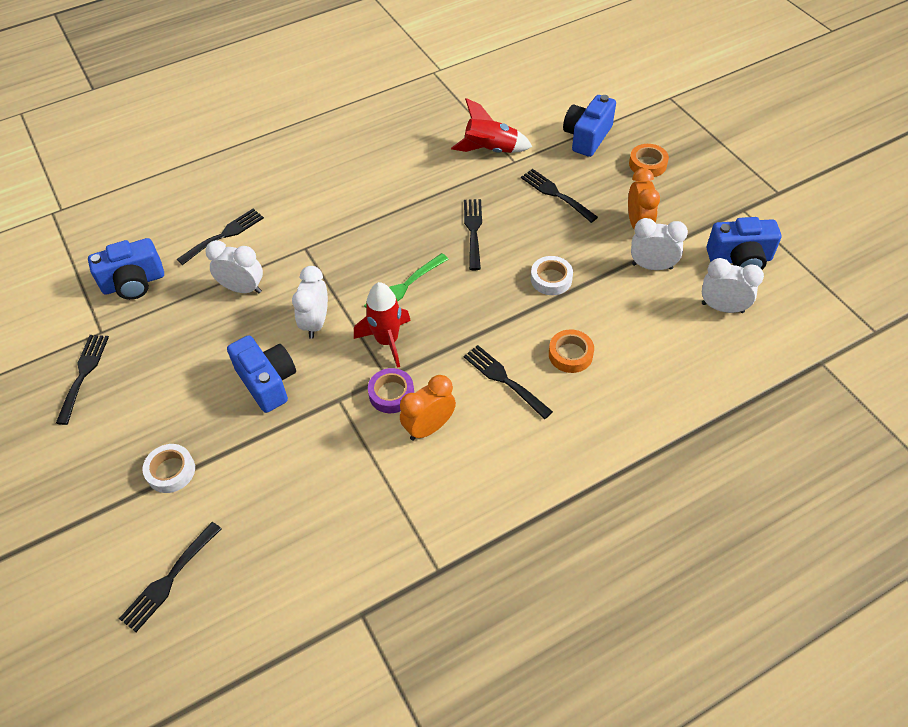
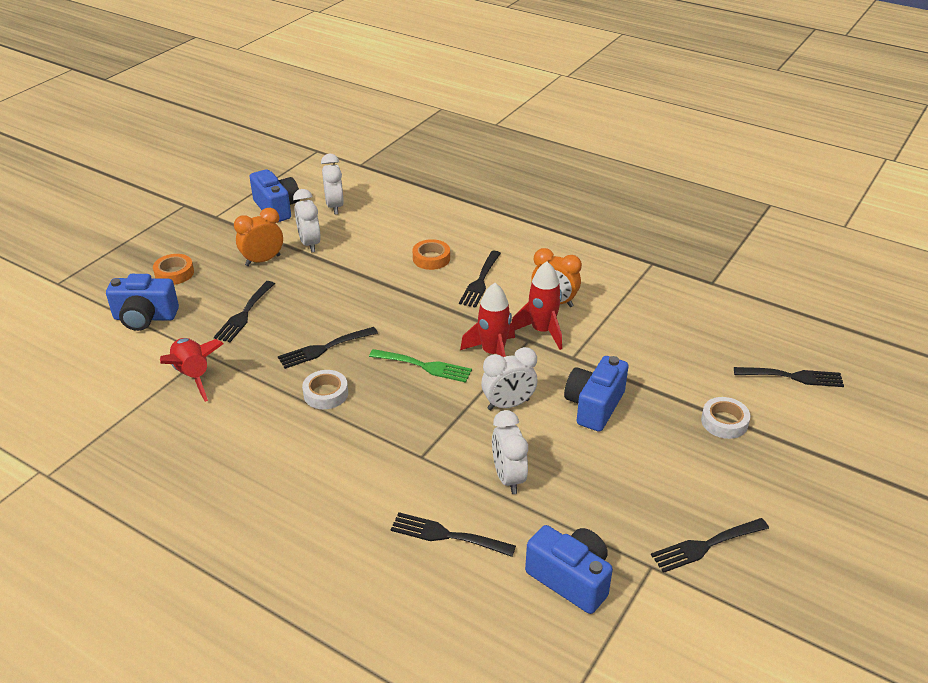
camera: 120 degrees left, 15 degrees down
purple tape [368,368,414,413] -> red rocket [511,261,562,350]
white tape [531,256,573,295] -> white tape moved to [302,370,348,409]

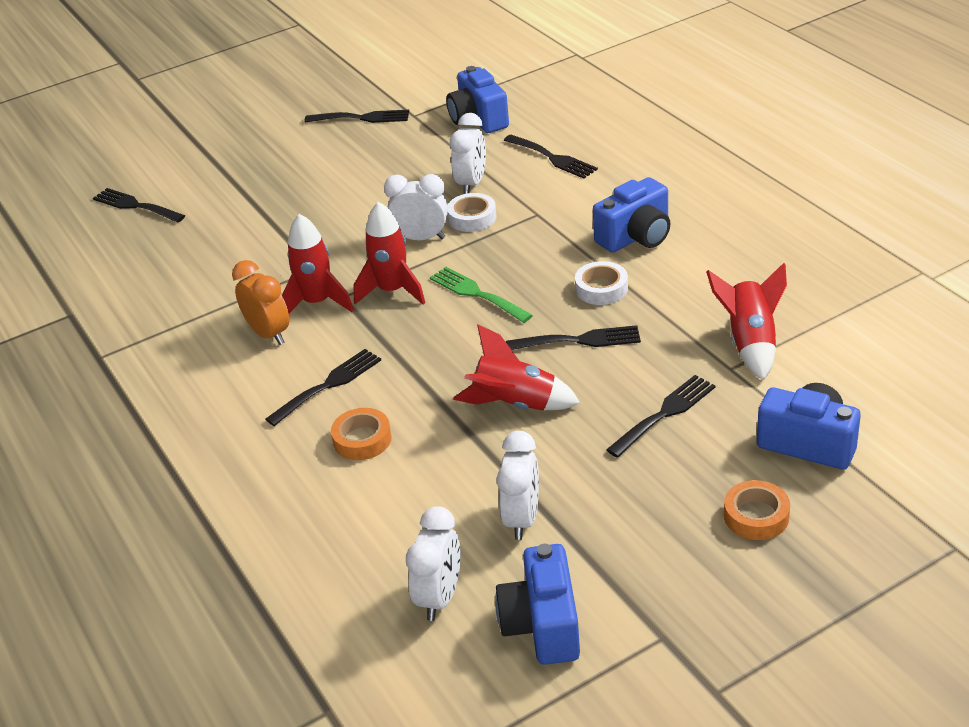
camera: 150 degrees left, 0 degrees up
orange clock [234,208,283,266] -> none
blue camera [564,356,628,432] -> blue camera moved to [593,177,671,252]
white tape [701,397,751,439] -> white tape moved to [448,193,497,232]
none -> red rocket [453,325,580,410]

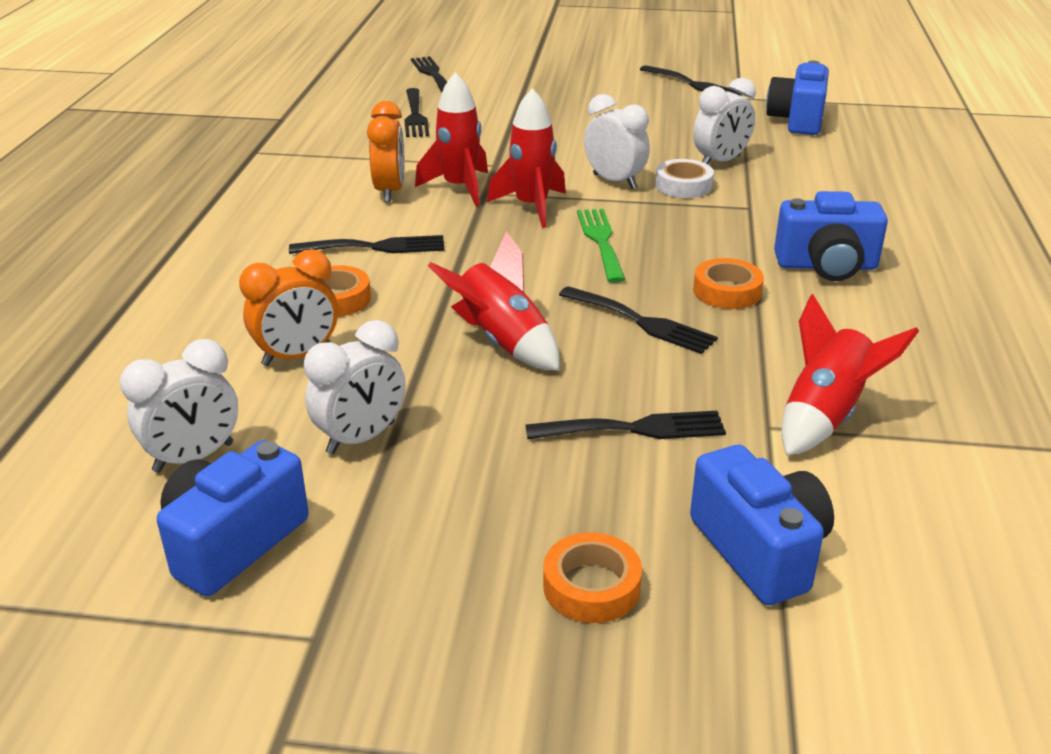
camera: 35 degrees right, 5 degrees down
black fork [504,135,598,179] -> black fork moved to [404,88,429,137]
white tape [575,261,628,305] -> orange tape [693,258,764,309]
none -> orange clock [239,249,338,366]

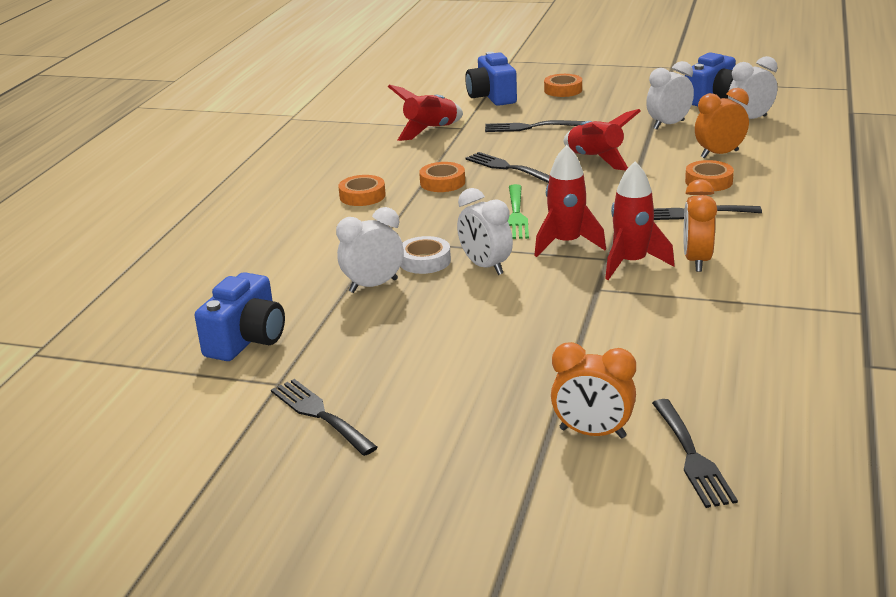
camera: 170 degrees left, 5 degrees down
black fork [404,88,429,137] -> none
blue camera [774,191,888,281] -> orange tape [338,175,386,206]
none -> orange clock [551,342,636,438]

